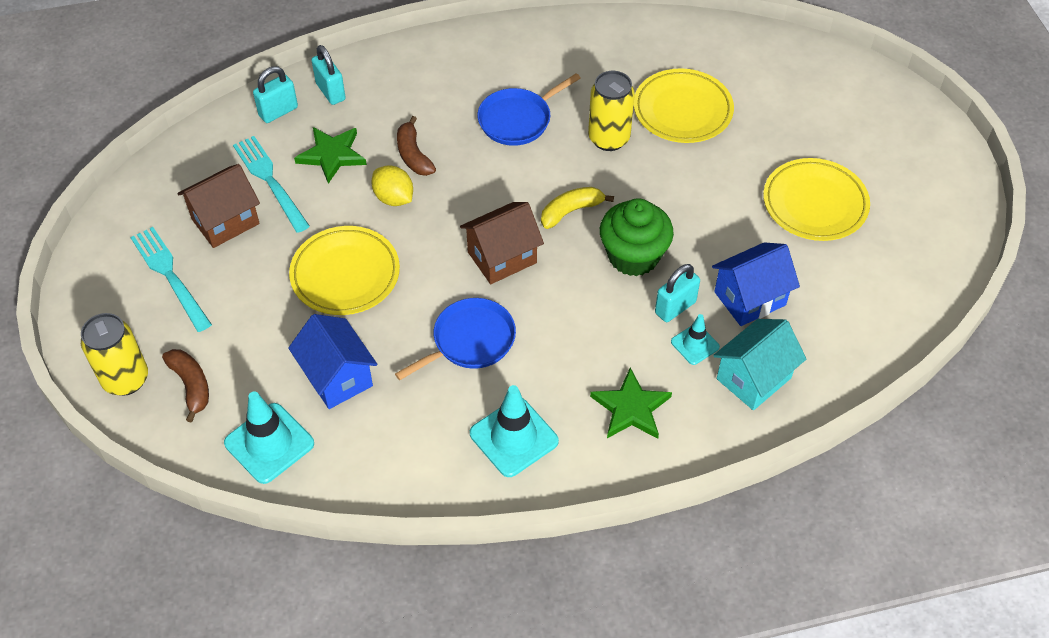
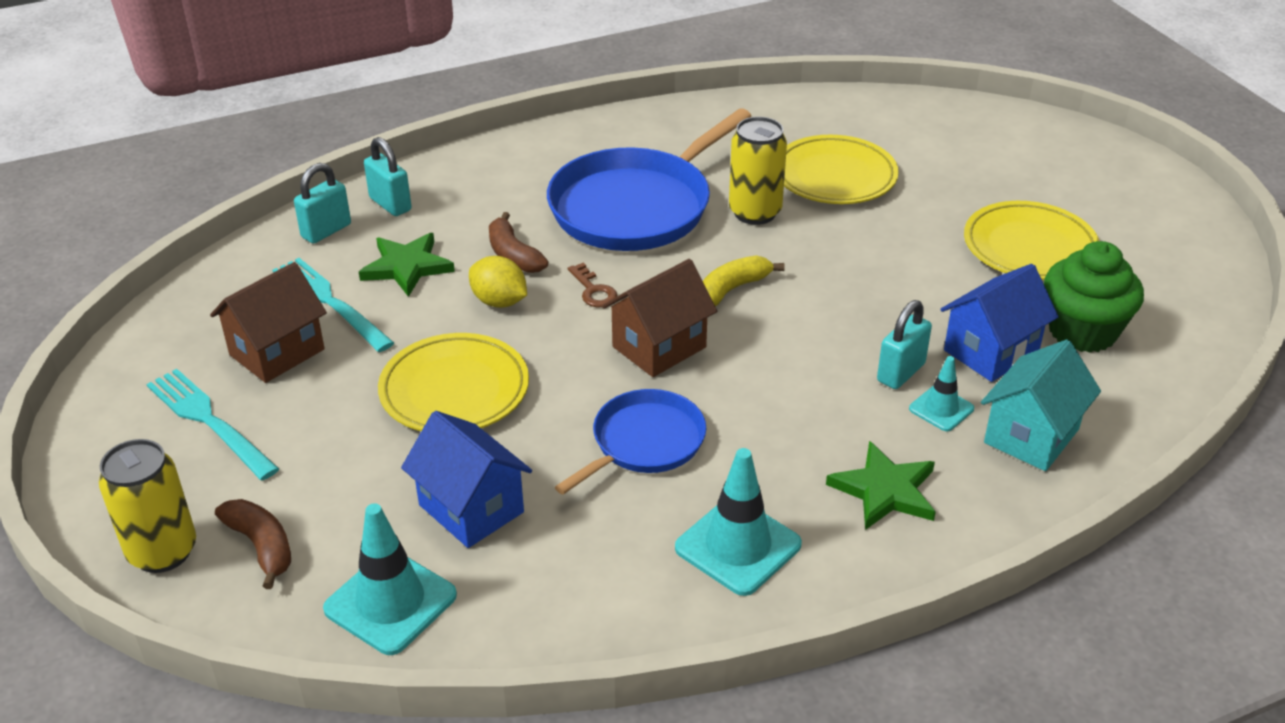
camera: 10 degrees left, 15 degrees down
blue pan [477,73,581,146] -> blue pan [547,108,751,251], size x1.75
green cupcake [600,198,674,276] -> green cupcake moved to [1044,241,1144,353]
none -> brown key [568,263,617,308]

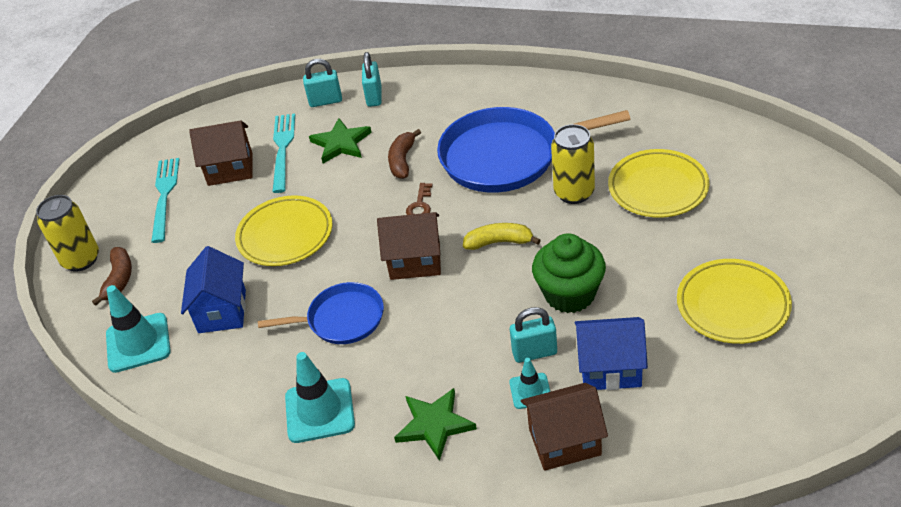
camera: 45 degrees right, 5 degrees up
yellow lemon [469,256,527,308] -> none
turquoise house [981,340,1101,471] -> brown house [521,383,608,471]
green cupcake [1044,241,1144,353] -> green cupcake moved to [532,233,606,313]

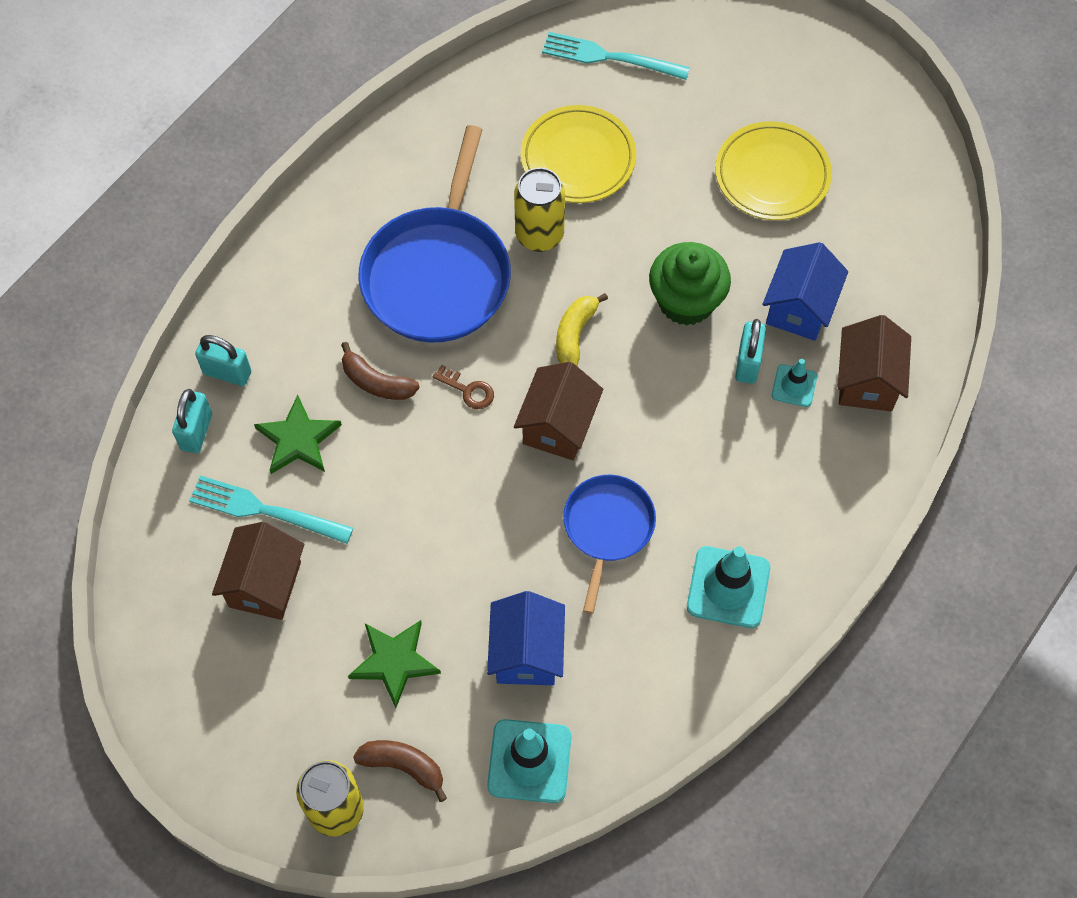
camera: 75 degrees left, 20 degrees up
turquoise fork [151,158,179,243] -> turquoise fork moved to [542,32,690,80]
blue house [181,246,246,333] -> blue house turned 75 degrees clockwise [487,591,565,685]
yellow plate [235,195,333,266] -> none
green star [394,388,477,461] -> green star moved to [348,620,441,708]

